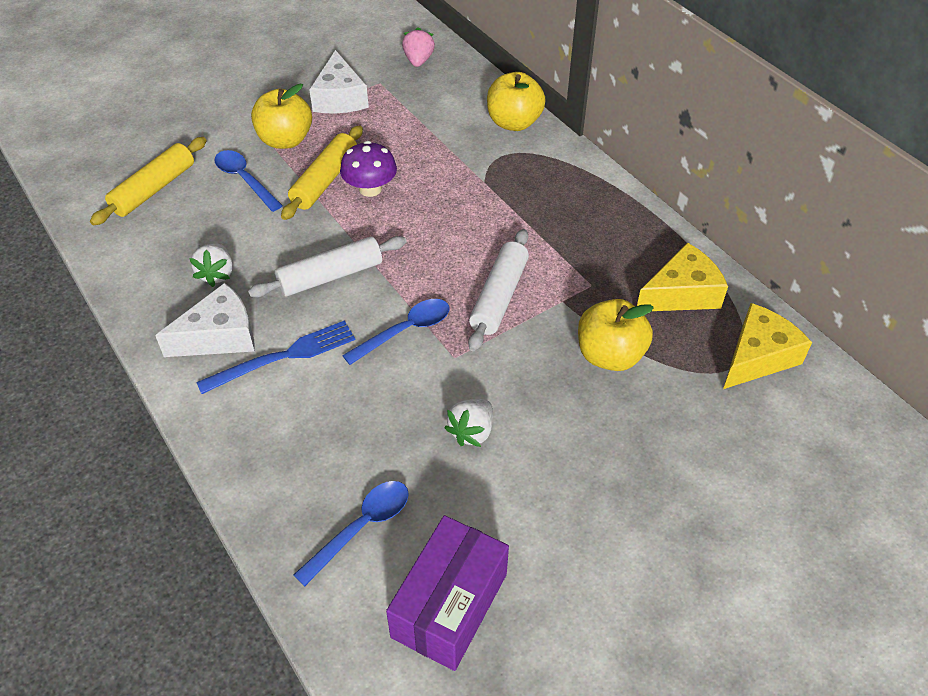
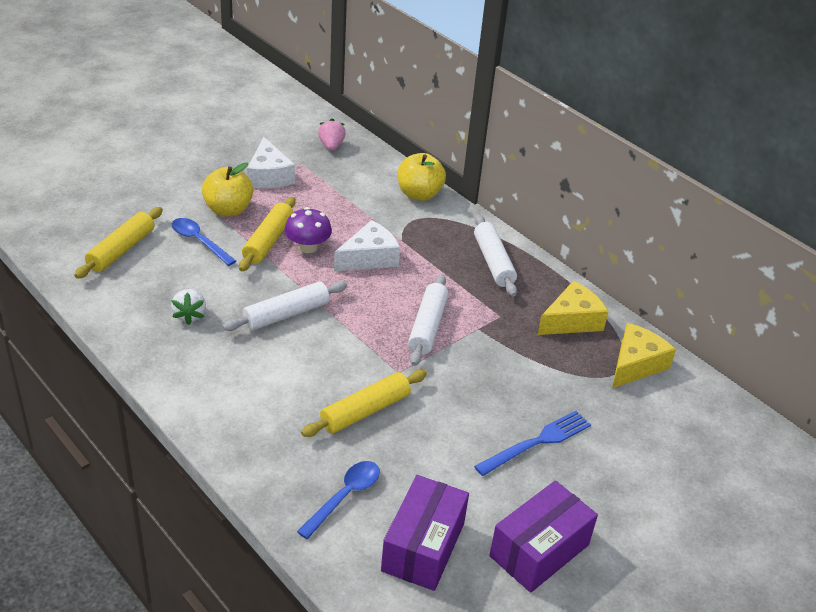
camera: 10 degrees left, 10 degrees down
white cheese [155,283,255,357] -> white cheese moved to [334,220,400,271]
blue fork [196,320,355,394] -> blue fork moved to [474,411,591,476]
blue spoon [342,299,449,365] -> none
white strawberry [444,399,493,447] -> none
yellow apple [578,299,654,371] -> none
none -> yellow rolling pin [301,370,427,437]
none -> white rolling pin [474,215,517,296]
none -> purple box [489,480,598,593]

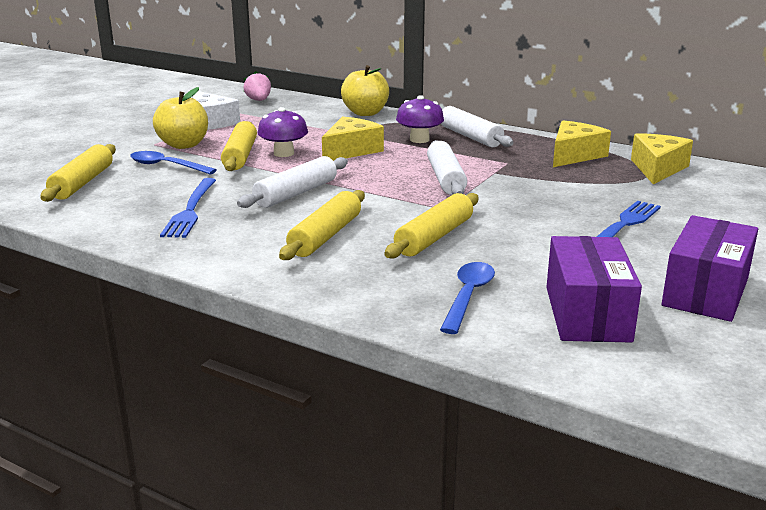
camera: 15 degrees left, 15 degrees down
white strawberry [171,289,206,325] -> blue fork [160,178,216,238]
white cheese [334,220,400,271] -> yellow cheese [322,116,384,161]
none -> yellow rolling pin [279,190,365,260]
none -> purple mushroom [396,95,444,143]

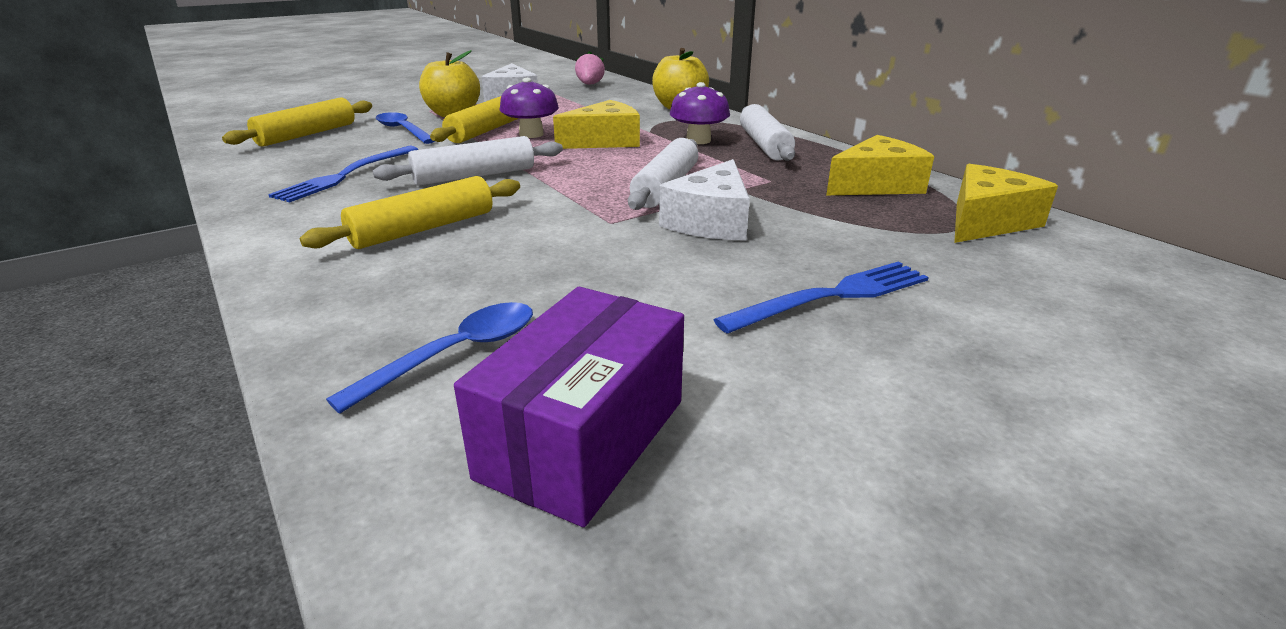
camera: 25 degrees right, 5 degrees up
yellow rolling pin [384,193,479,259] -> none
purple box [662,215,758,322] -> none
none -> white cheese [659,159,750,240]

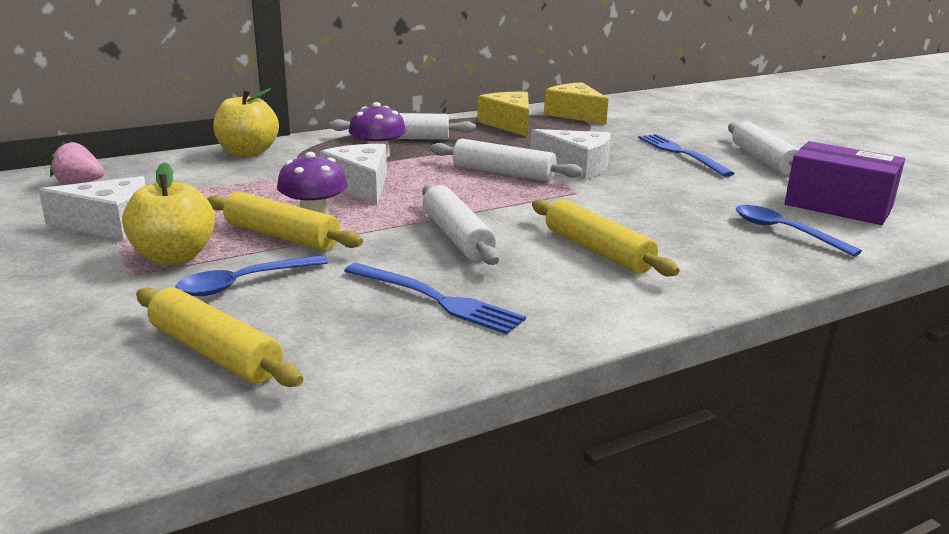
camera: 85 degrees left, 5 degrees down
yellow cheese [553,100,640,149] -> white cheese [320,144,387,205]
none -> white rolling pin [728,122,799,175]

